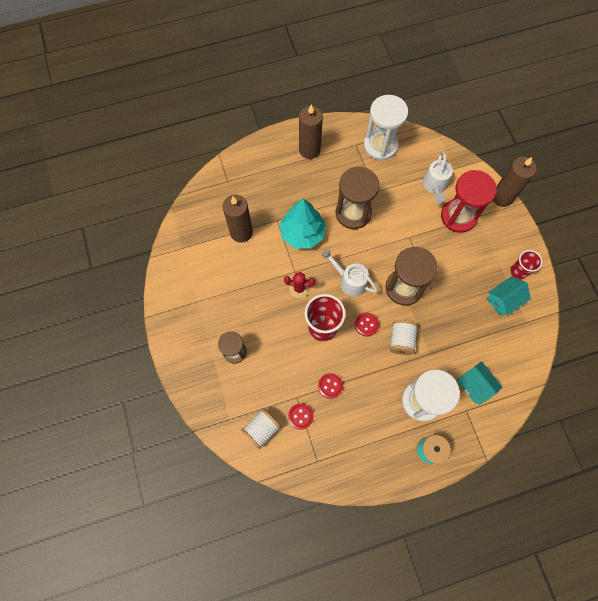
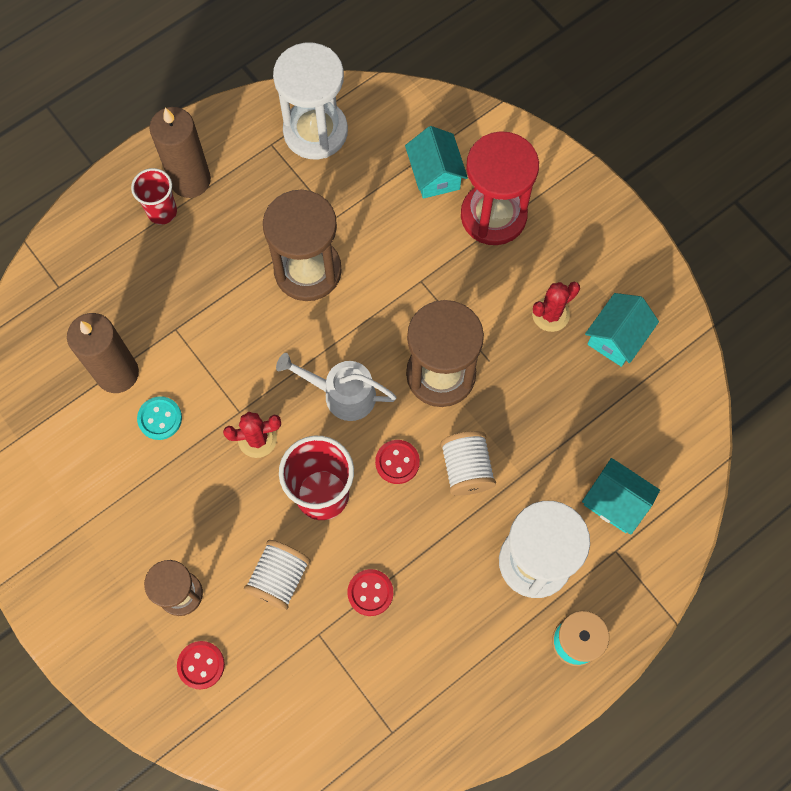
camera: 20 degrees left, 0 degrees up
white spool [241,408,281,449] -> white spool moved to [244,540,311,610]
turquoise tree [280,199,326,249] -> none
red button [288,404,313,430] -> red button moved to [177,641,225,689]
white watering can [423,151,453,203] -> turquoise house [405,126,468,199]
brown candle [493,157,537,207] -> none
red cup [510,250,542,280] -> red cup moved to [131,168,177,225]
none -> turquoise button [137,396,182,440]
none -> red cactus [532,282,580,332]

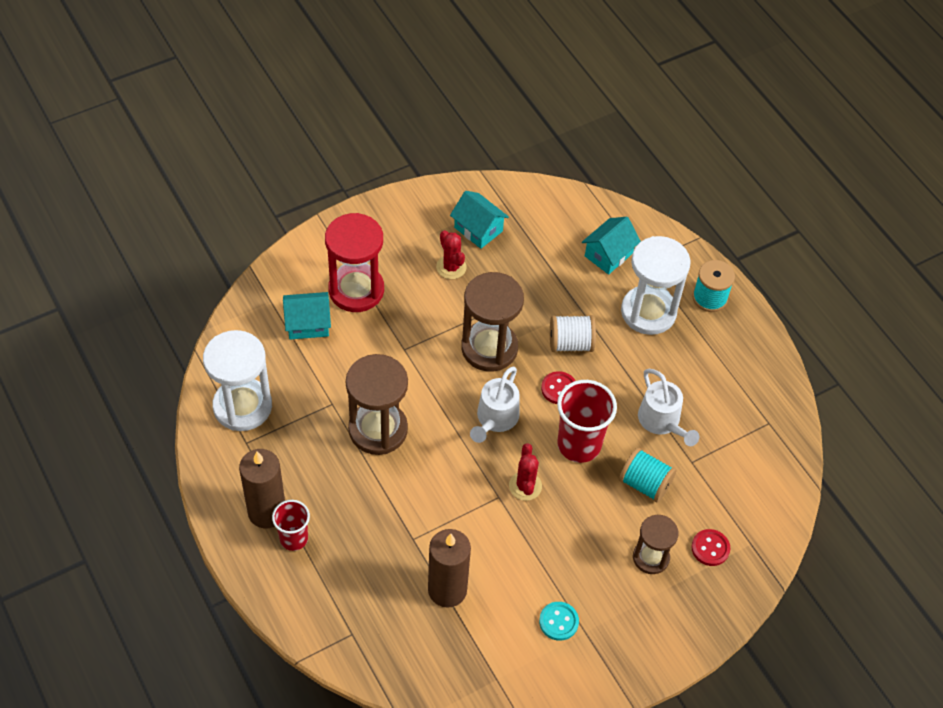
camera: 85 degrees left, 15 degrees down
turquoise button [137,396,182,440] -> turquoise button moved to [539,602,579,641]
white spool [244,540,311,610] -> turquoise spool [619,448,677,503]
red button [347,569,393,616] -> white watering can [638,369,699,446]

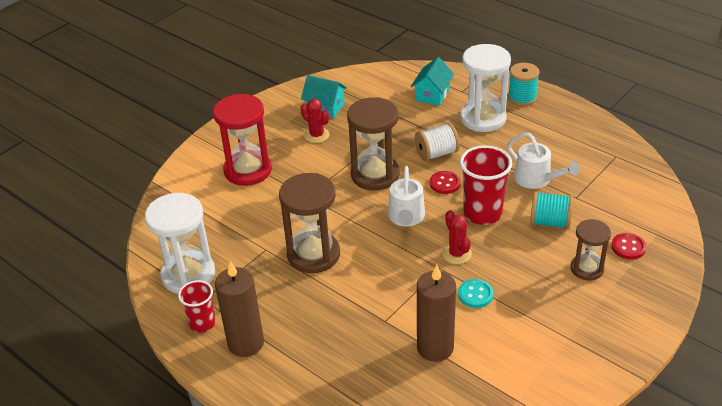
camera: 15 degrees left, 15 degrees down
red cup [272,500,310,551] -> red cup moved to [178,280,216,333]
turquoise house [283,292,331,339] -> none
turquoise button [539,602,579,641] -> turquoise button moved to [458,279,493,308]

